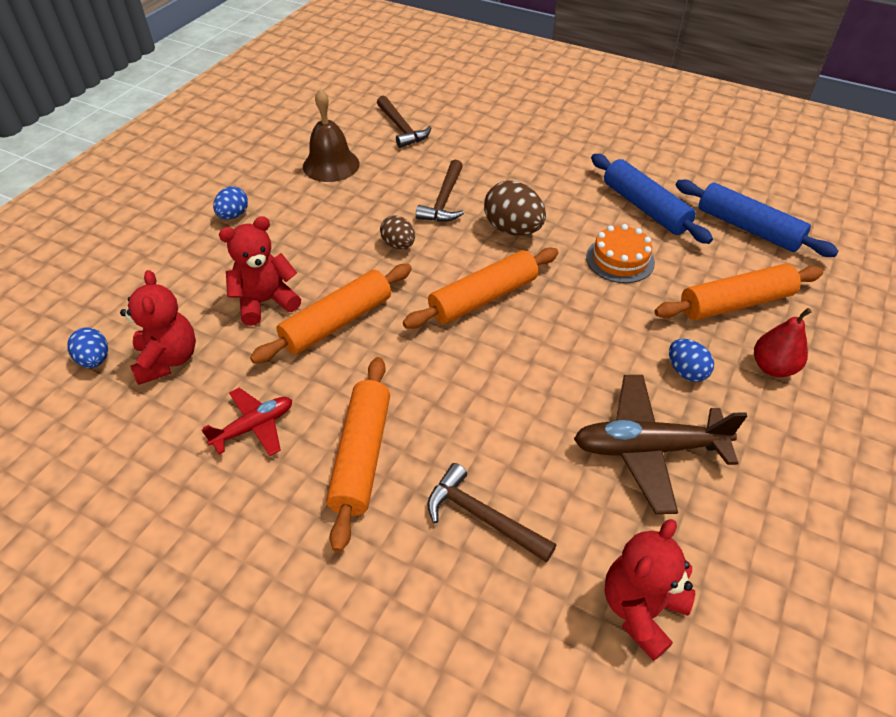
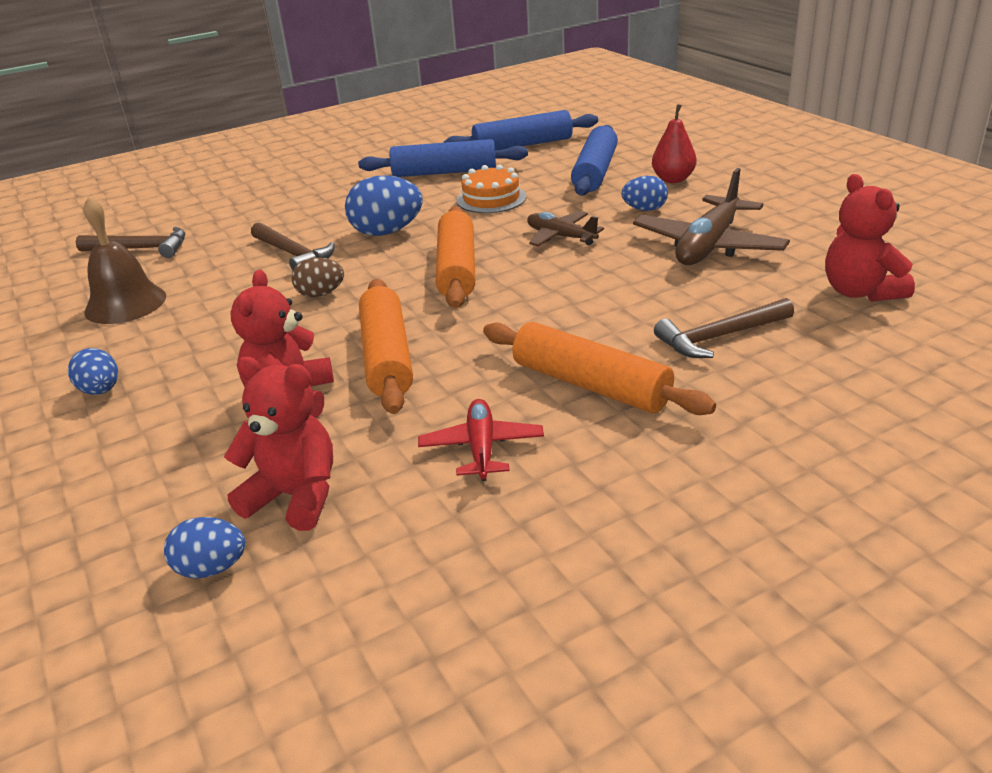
camera: 55 degrees left, 15 degrees down
brown egg [484,181,546,236] -> blue egg [345,175,423,236]
orange rolling pin [654,264,823,320] -> blue rolling pin [571,125,618,196]
none -> brown plane [527,211,604,246]

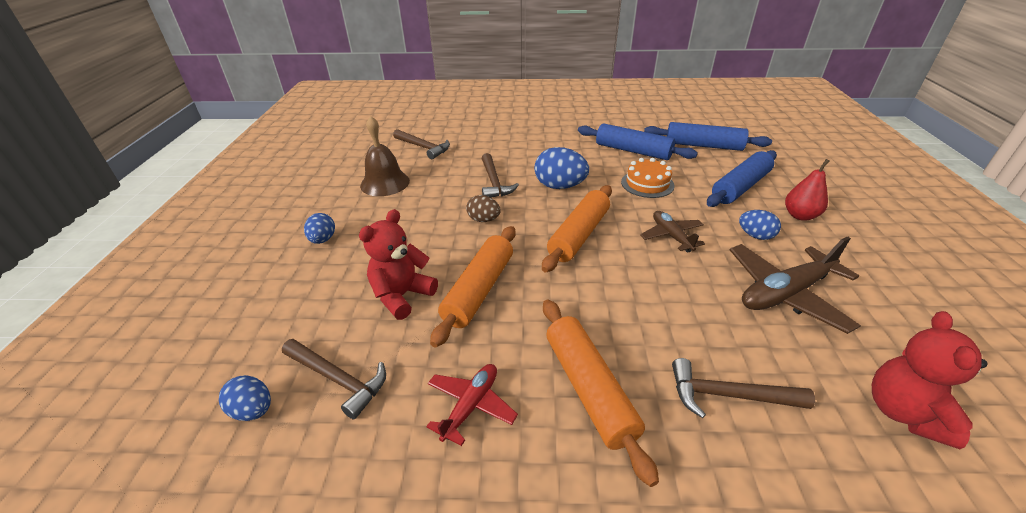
camera: 30 degrees right, 5 degrees up
red teddy bear [224,357,333,531] -> brown hammer [282,339,386,419]

